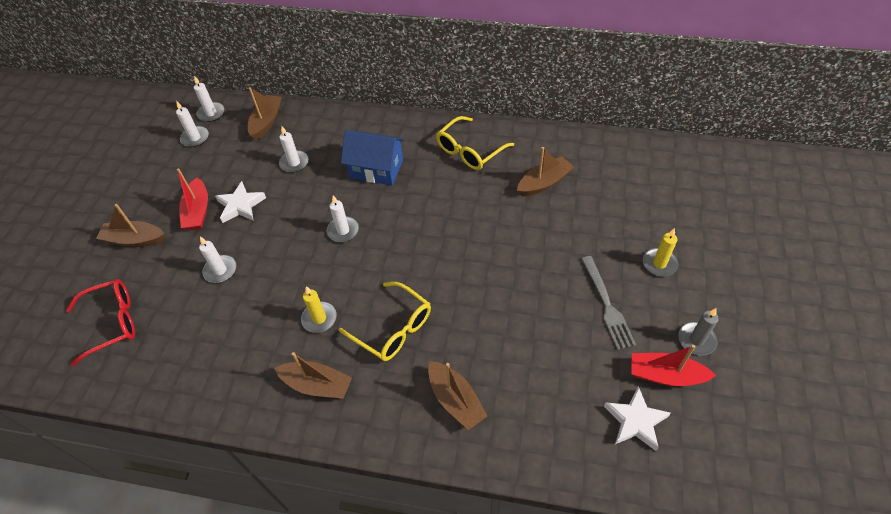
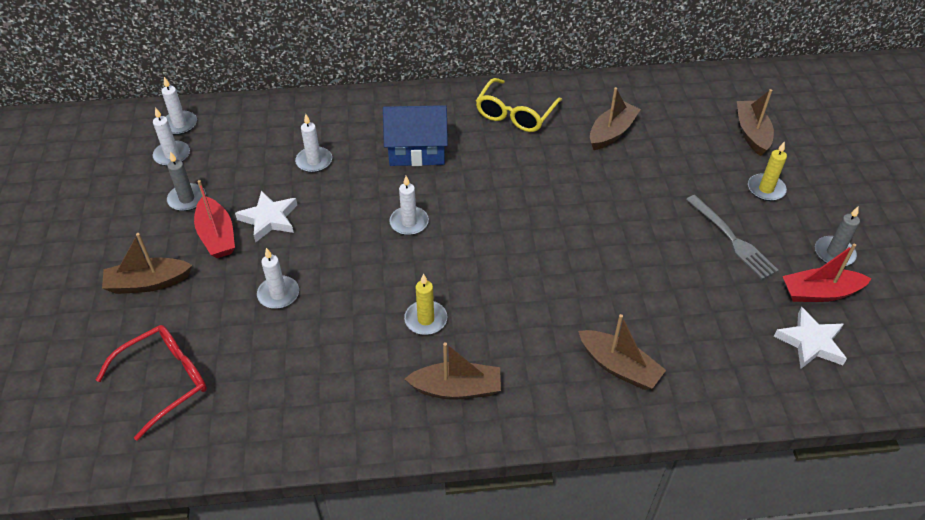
camera: 20 degrees left, 5 degrees down
brown boat [248,87,282,140] -> brown boat moved to [737,89,774,156]
yellow glasses [339,282,431,361] -> none
none -> grey candle [167,151,206,211]

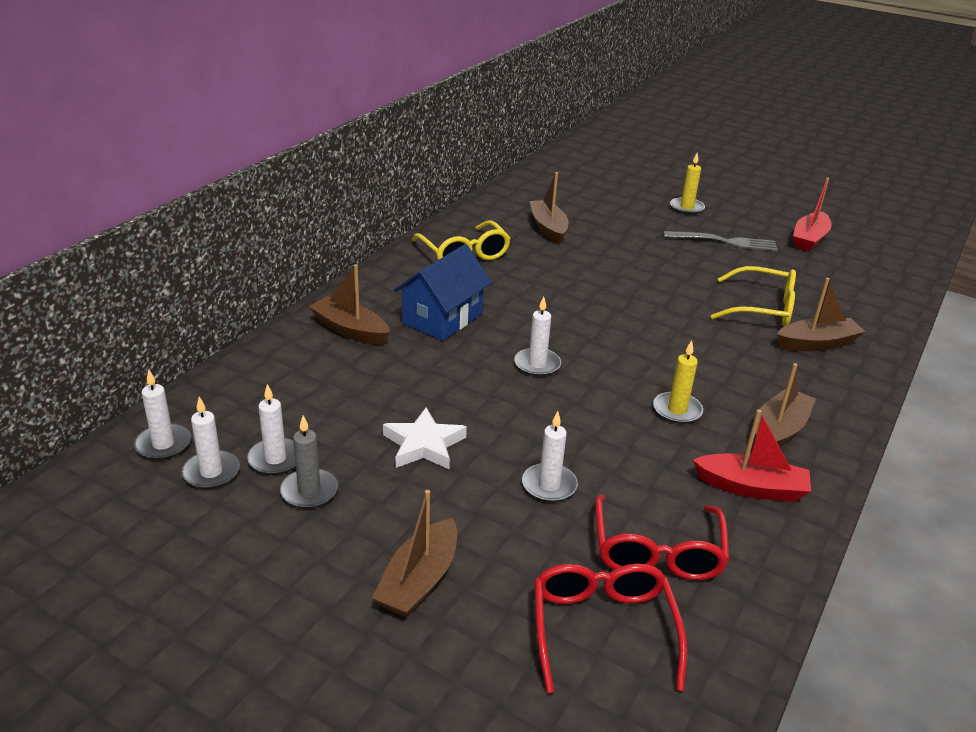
camera: 55 degrees left, 15 degrees down
red boat [194,180,235,258] -> red boat moved to [693,409,811,502]
white candle [295,114,332,173] -> white candle moved to [247,384,296,475]
brown boat [737,89,774,156] -> brown boat moved to [309,264,390,345]
white star [774,307,847,369] -> none
grey candle [815,206,860,266] -> none
none -> red glasses [595,495,729,580]
none -> yellow glasses [711,266,796,327]

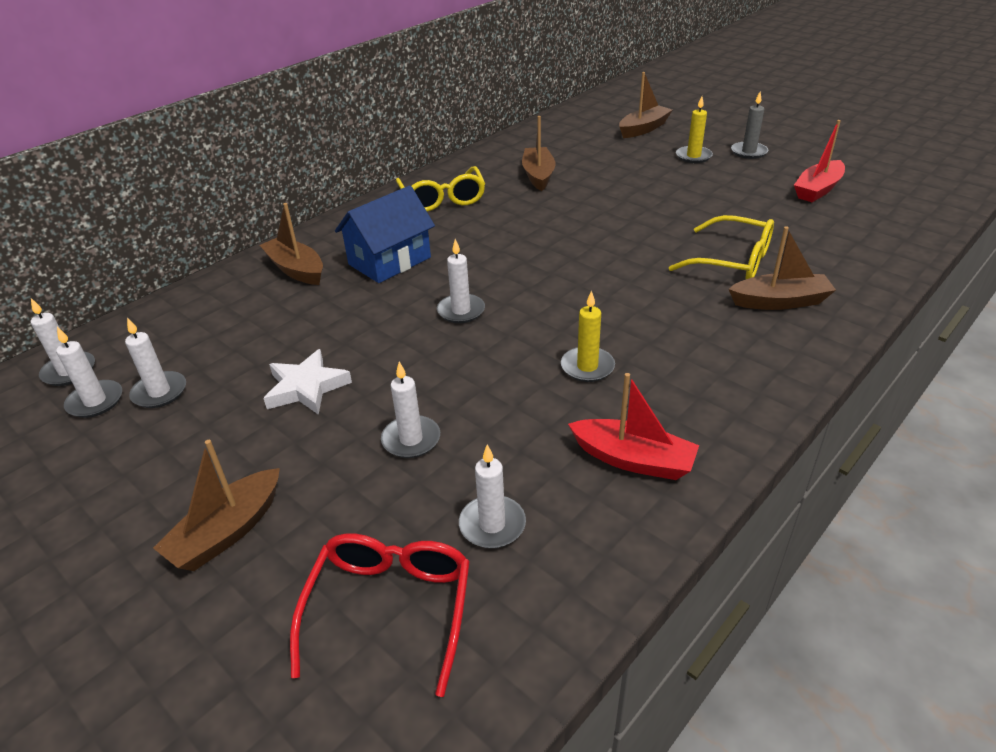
camera: 15 degrees right, 5 degrees up
grey candle [280,415,338,509] -> grey candle moved to [731,92,768,159]
red glasses [595,495,729,580] -> white candle [459,444,526,548]
grey fork [664,231,777,251] -> none
brown boat [756,363,816,447] -> brown boat moved to [619,72,672,138]

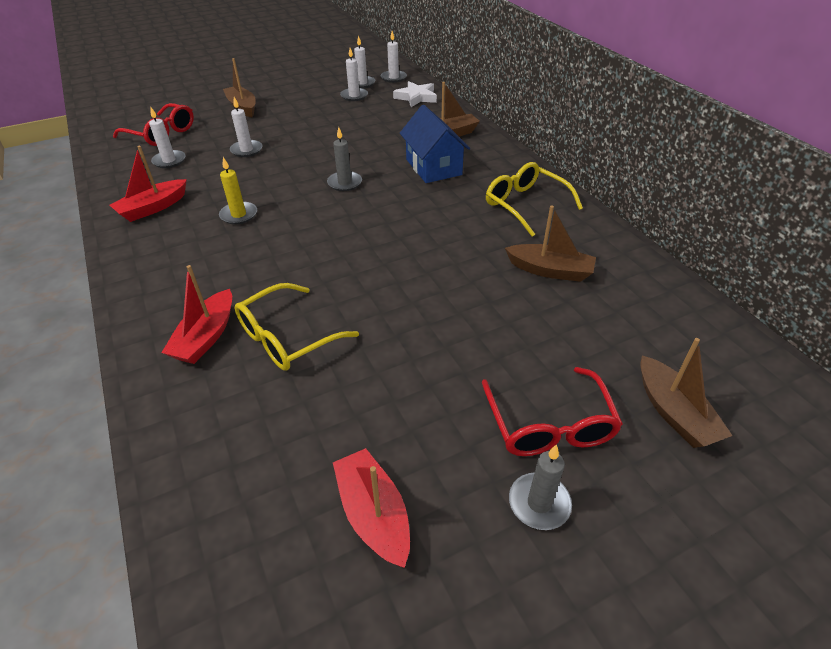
camera: 110 degrees right, 5 degrees up
white star [263,349,352,415] -> white star moved to [393,81,437,107]
yellow glasses [396,166,485,212] -> yellow glasses turned 45 degrees clockwise [486,162,583,237]
white candle [437,239,485,323] -> grey candle [327,127,362,191]
yellow candle [676,96,713,163] -> red glasses [482,367,623,456]
brown boat [729,226,836,310] -> red boat [161,265,232,364]

